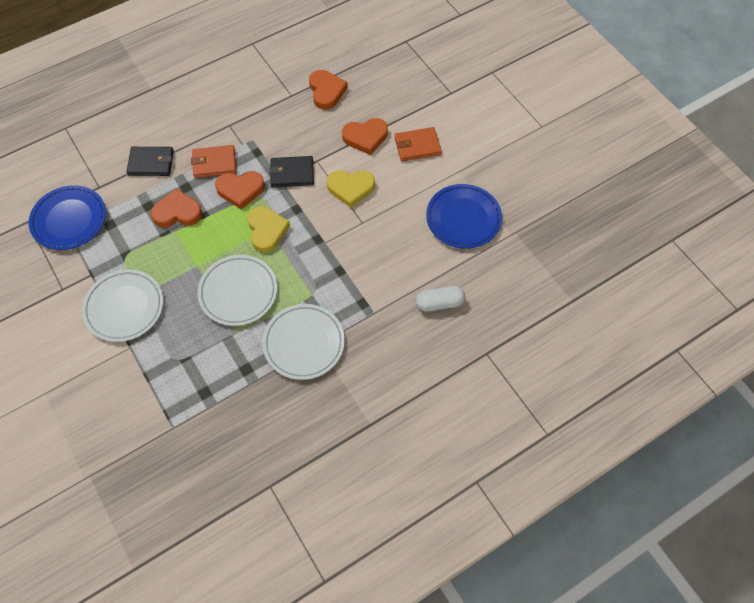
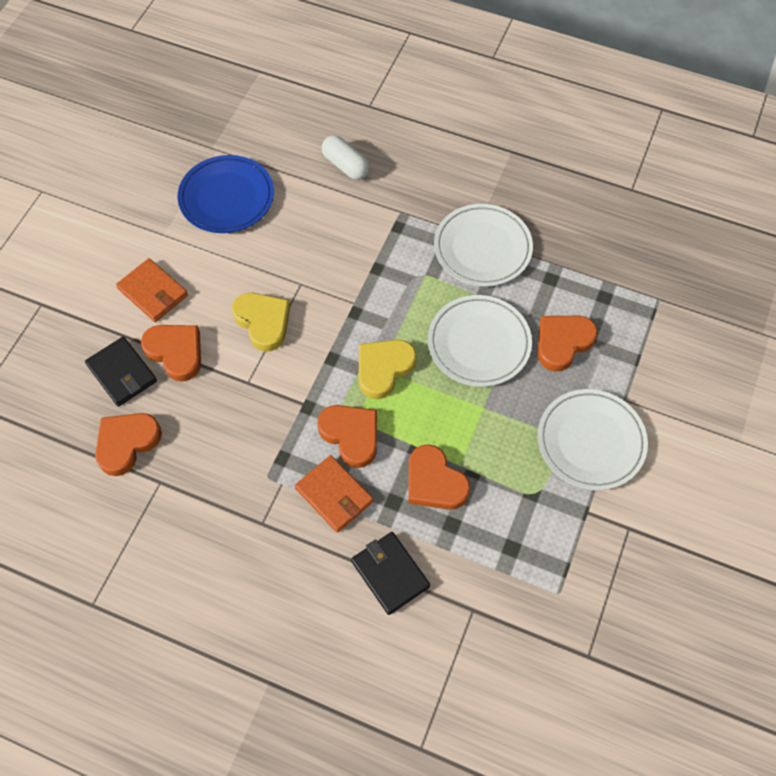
camera: 125 degrees left, 0 degrees up
blue plate [29,185,106,250] -> none
black wallet [269,156,314,187] -> black wallet moved to [85,337,157,406]
none -> orange heart [538,316,598,372]

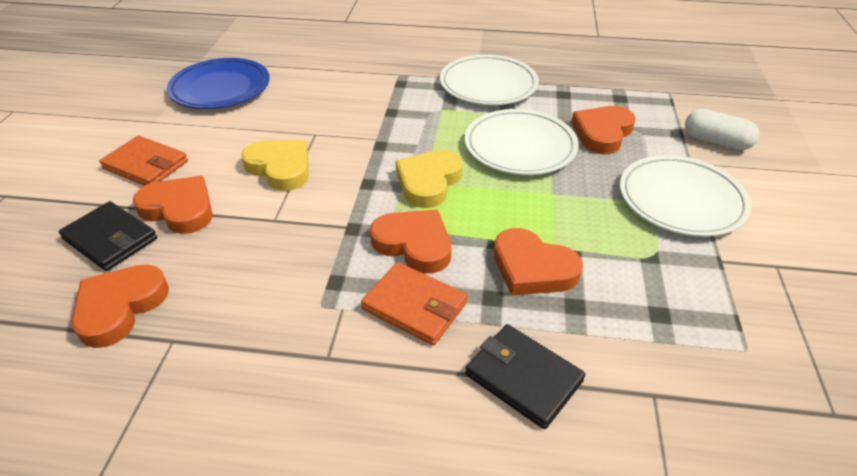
camera: 15 degrees left, 20 degrees down
white capsule [322,135,370,180] -> white capsule moved to [685,109,759,150]

